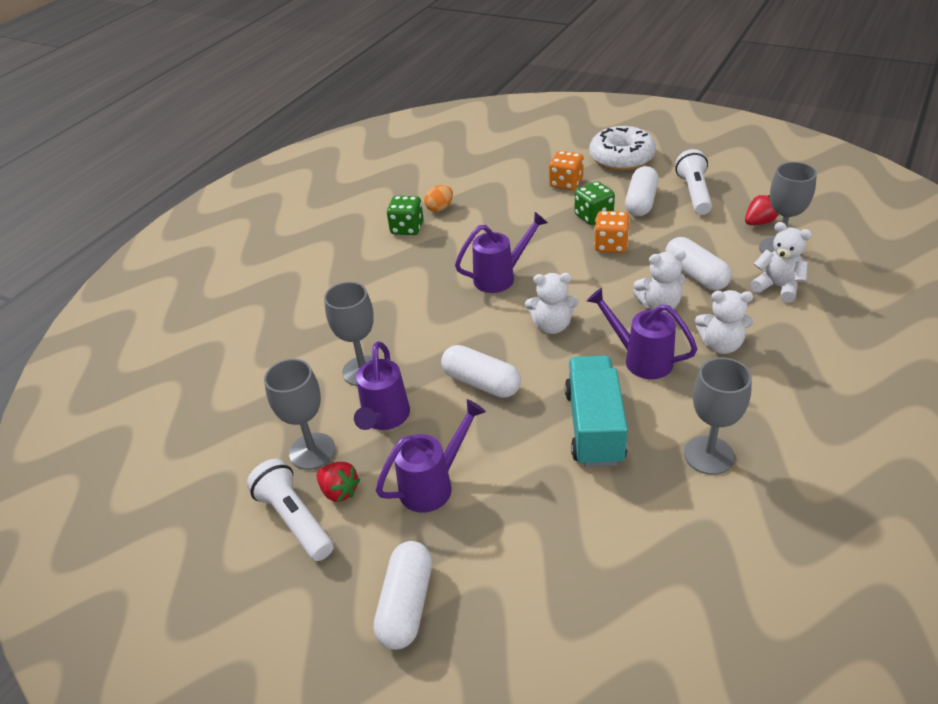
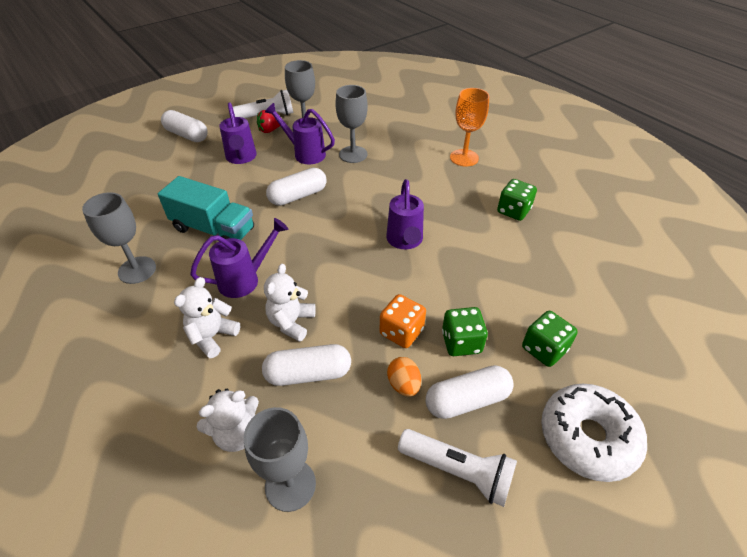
camera: 110 degrees right, 5 degrees up
orange egg [424,185,453,212] -> orange egg moved to [387,357,421,397]
white teddy bear [525,273,579,334] -> none
orange dice [549,151,584,190] -> green dice [522,311,578,367]
white capsule [625,166,659,216] -> white capsule turned 60 degrees counterclockwise [426,365,514,419]
red strawberry [745,195,779,225] -> none
none -> orange goblet [450,88,489,166]

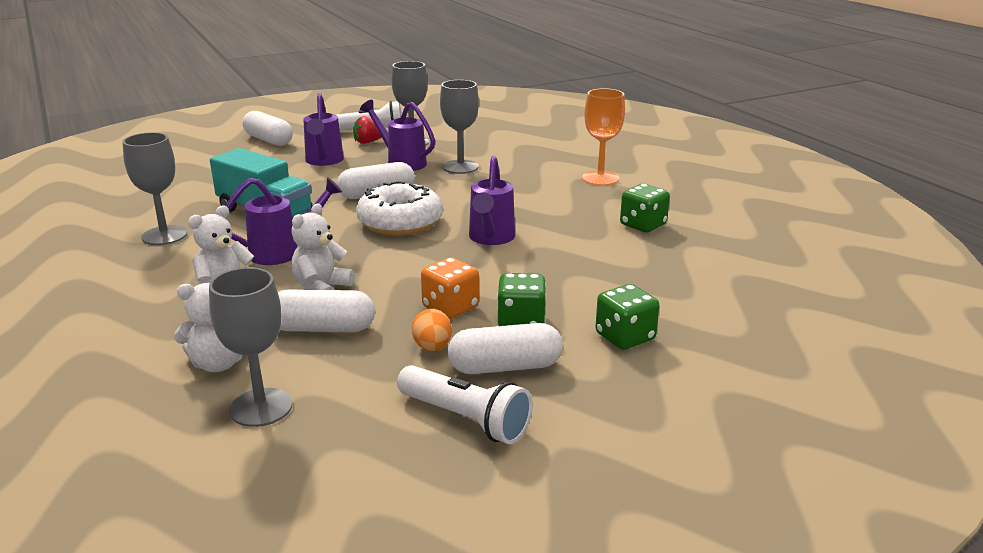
camera: 10 degrees right, 20 degrees down
white donut [541,384,647,482] -> white donut moved to [356,181,443,236]

